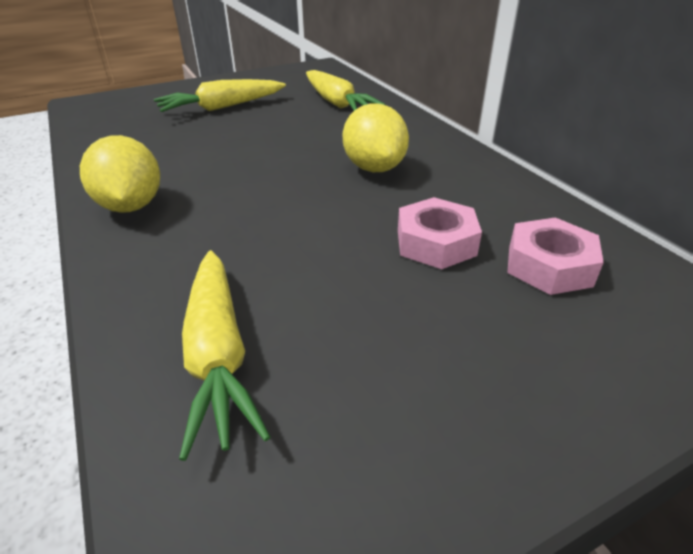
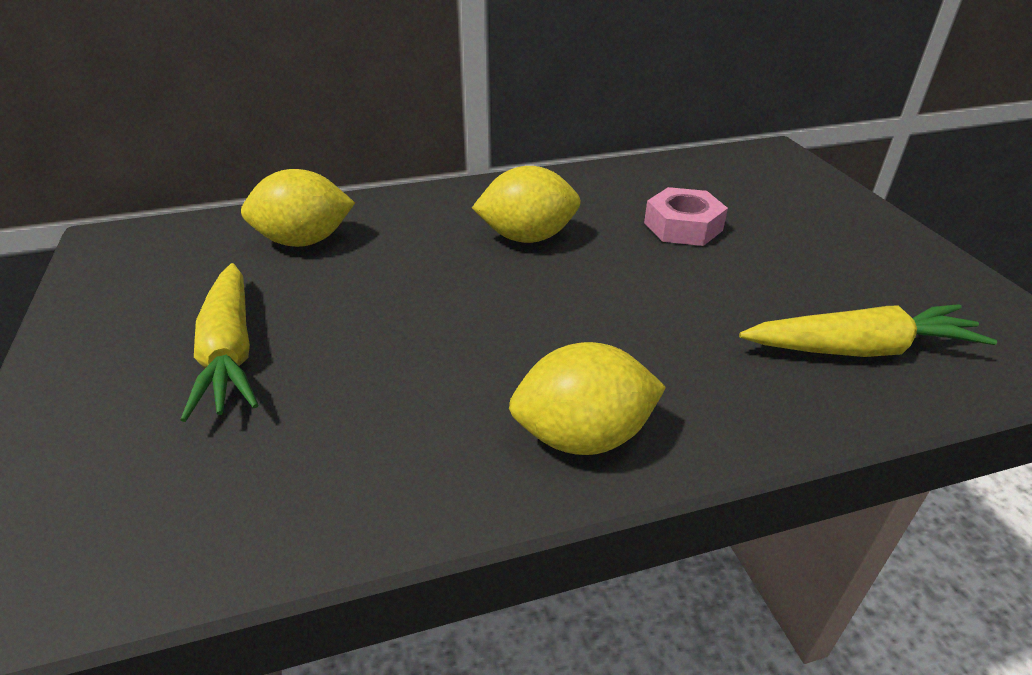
camera: 80 degrees left, 0 degrees up
yellow carrot [306,70,385,110] -> yellow lemon [241,169,355,247]
pink nut [507,217,604,295] -> none

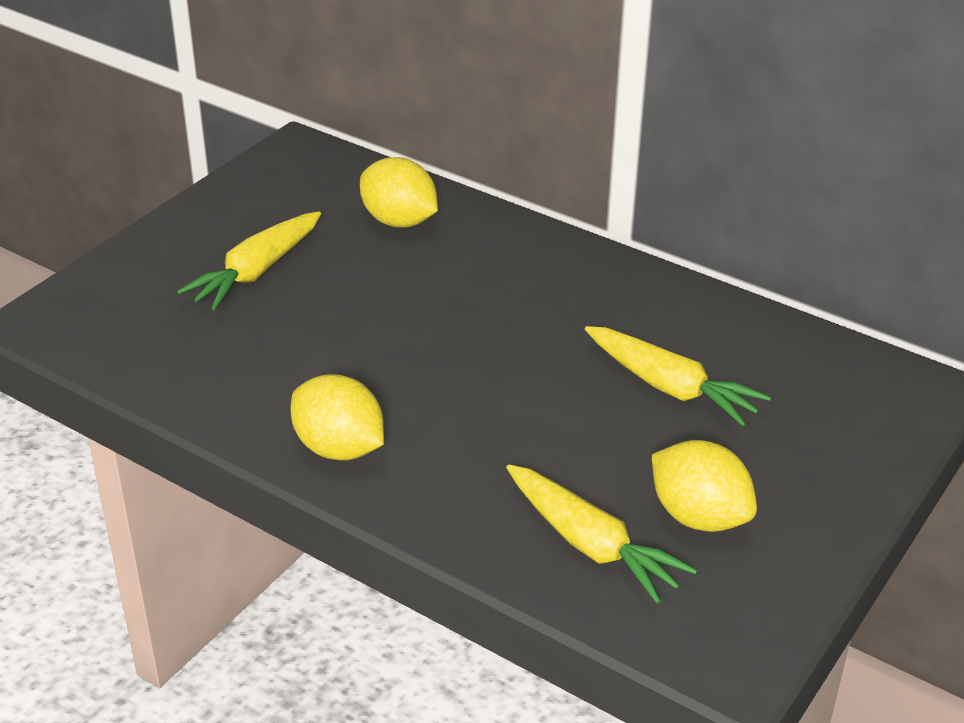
camera: 50 degrees right, 0 degrees up
yellow lemon [472,166,581,243] -> yellow lemon moved to [652,440,757,532]
pink nut [644,187,728,246] -> yellow carrot [585,326,771,426]

